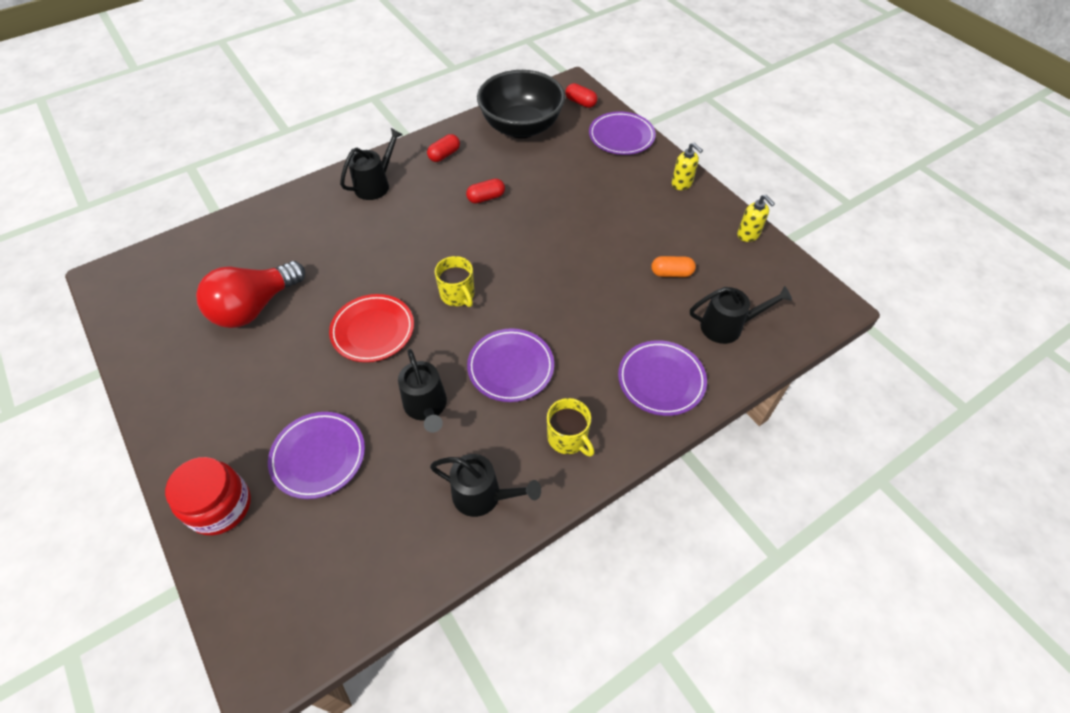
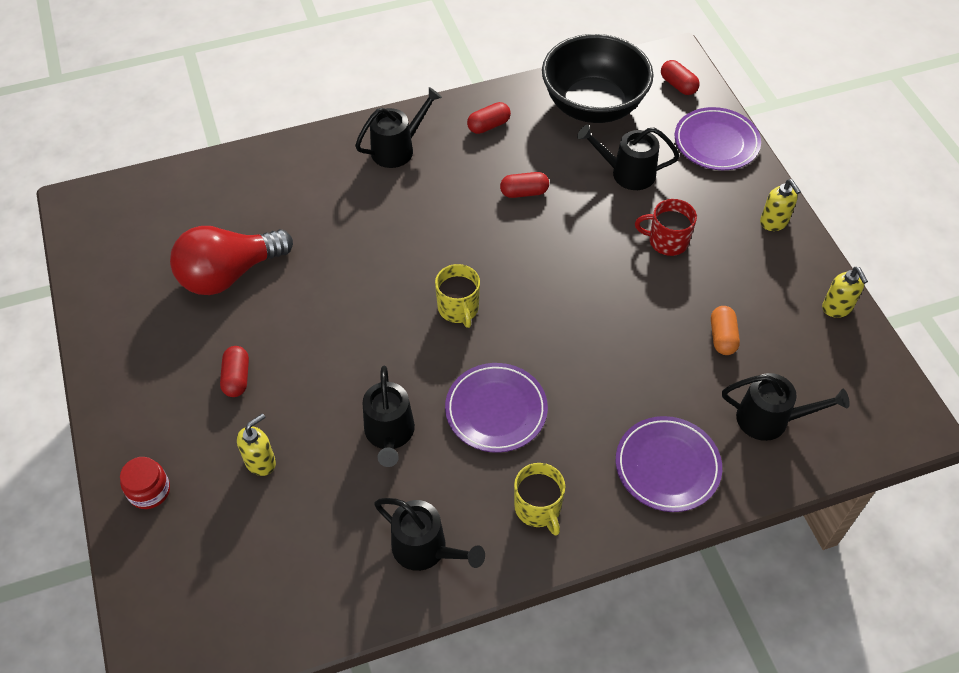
camera: 15 degrees right, 0 degrees up
red jar [165,457,251,535] -> red jar [120,457,170,509], size x0.62
purple plate [268,412,365,499] -> yellow soap dispenser [237,413,276,476]
red plate [329,294,414,362] -> none
orange capsule [651,256,696,277] -> orange capsule turned 75 degrees clockwise [711,306,740,355]
none -> red capsule [220,346,249,397]
none -> black watering can [577,125,679,190]
none -> red mug [635,199,697,256]

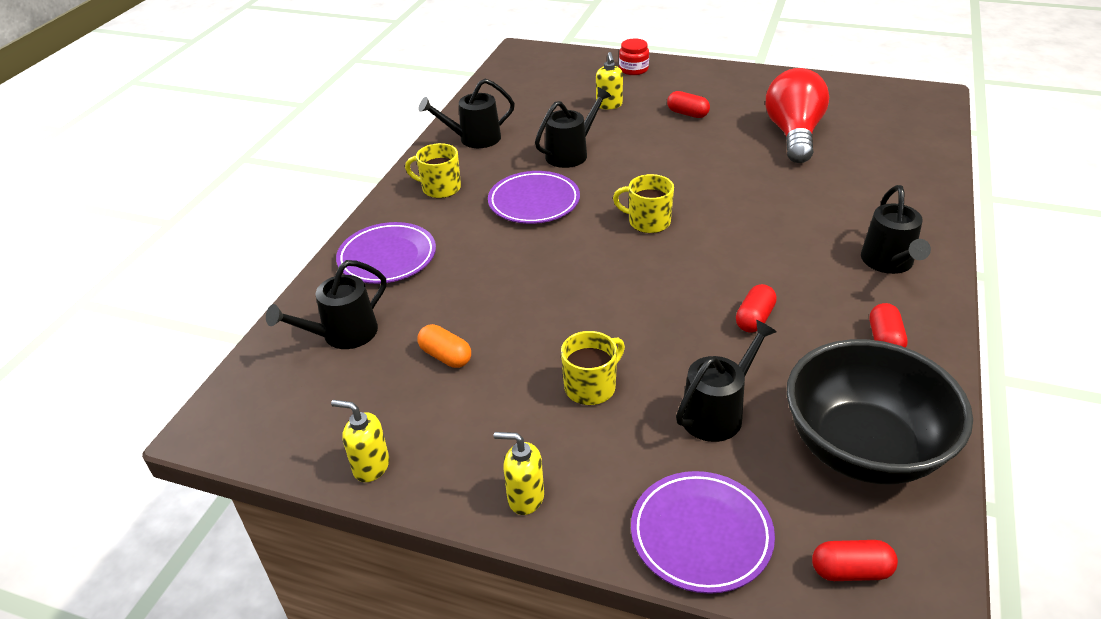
camera: 130 degrees right, 15 degrees down
black watering can [363,366,415,467] -> black watering can turned 105 degrees clockwise [535,87,611,168]
red mug [635,199,697,256] -> yellow mug [561,331,625,405]

